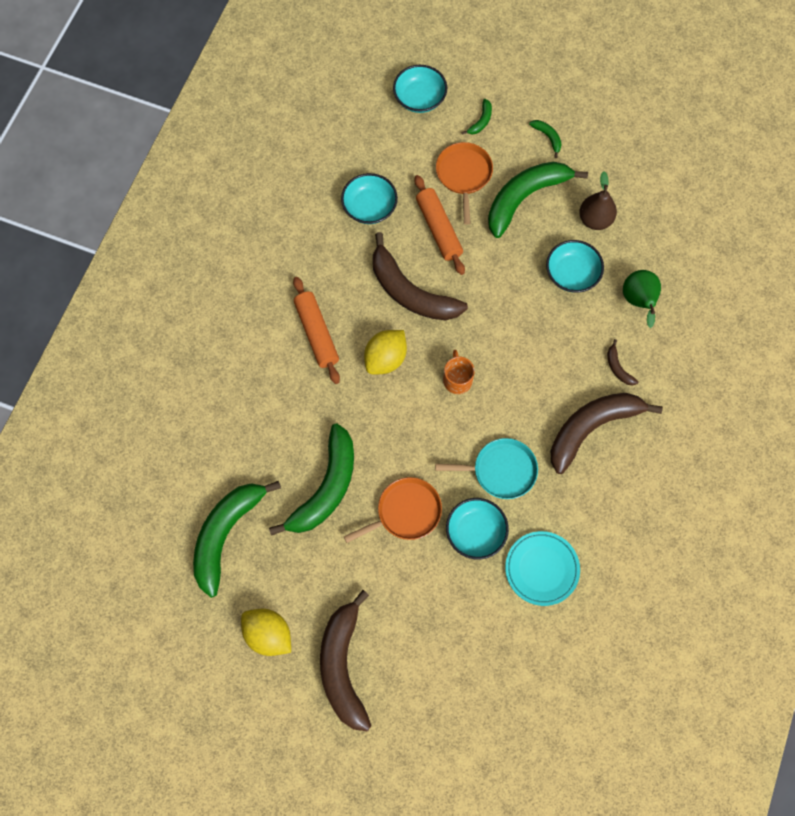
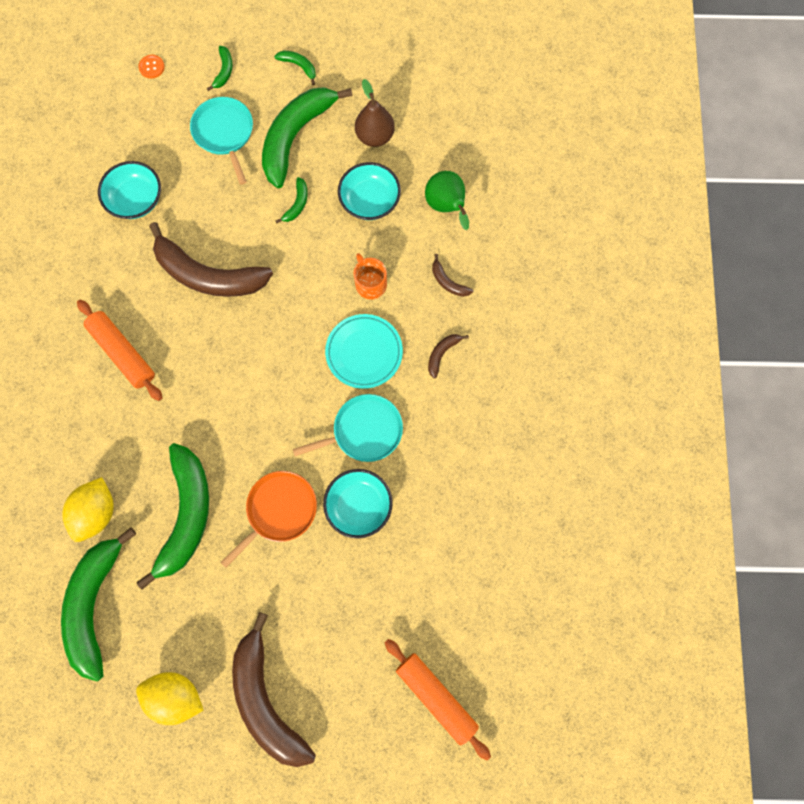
camera: 20 degrees left, 5 degrees up
yellow lemon [364,330,407,374] -> yellow lemon moved to [62,477,114,542]
turquoise bowl [393,65,447,113] -> orange button [138,55,165,79]
orange rolling pin [415,175,465,275] -> orange rolling pin moved to [384,639,491,760]
orange pan [436,142,493,225] -> turquoise pan [190,97,253,185]
orange mug [443,350,475,394] -> orange mug moved to [353,253,387,300]
turquoise plate [505,531,580,606] -> turquoise plate moved to [325,314,403,389]
brown banana [551,393,663,474] -> brown banana [428,334,469,378], size x0.41
none -> green banana [275,177,308,223]

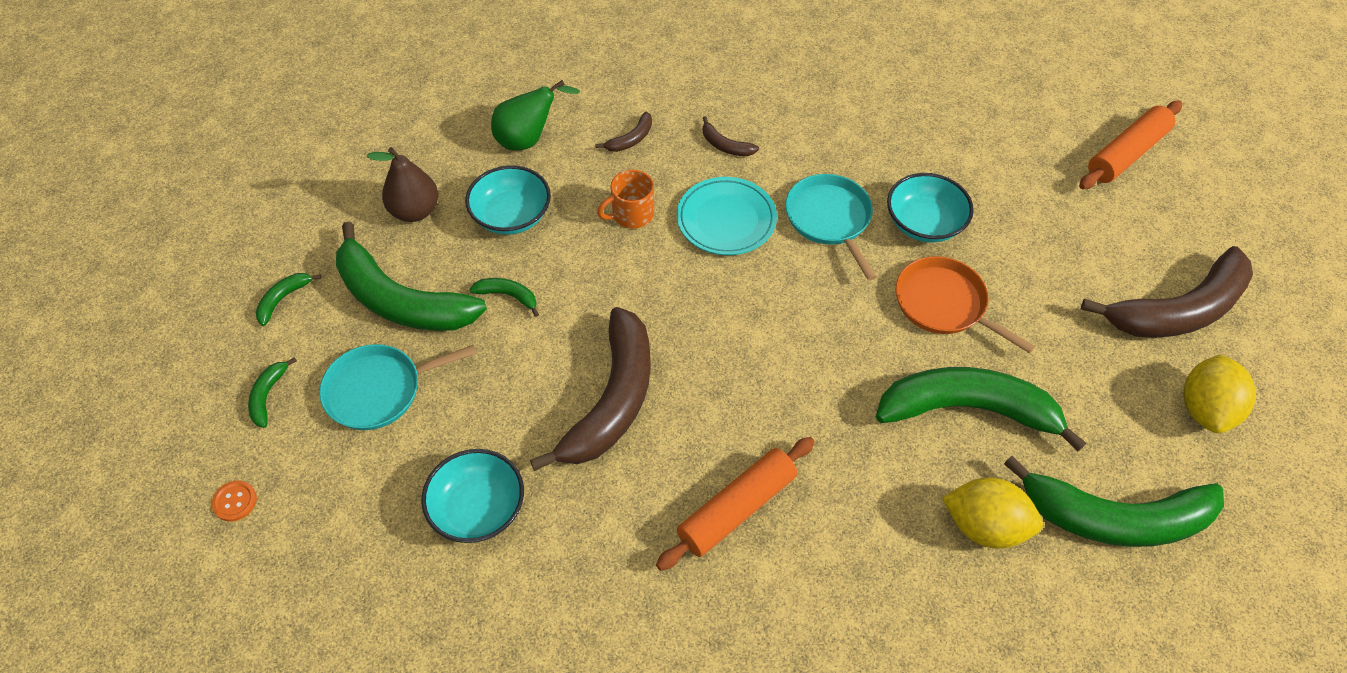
camera: 90 degrees left, 20 degrees down
green banana [207,46,233,91] -> green banana turned 90 degrees counterclockwise [248,357,297,428]

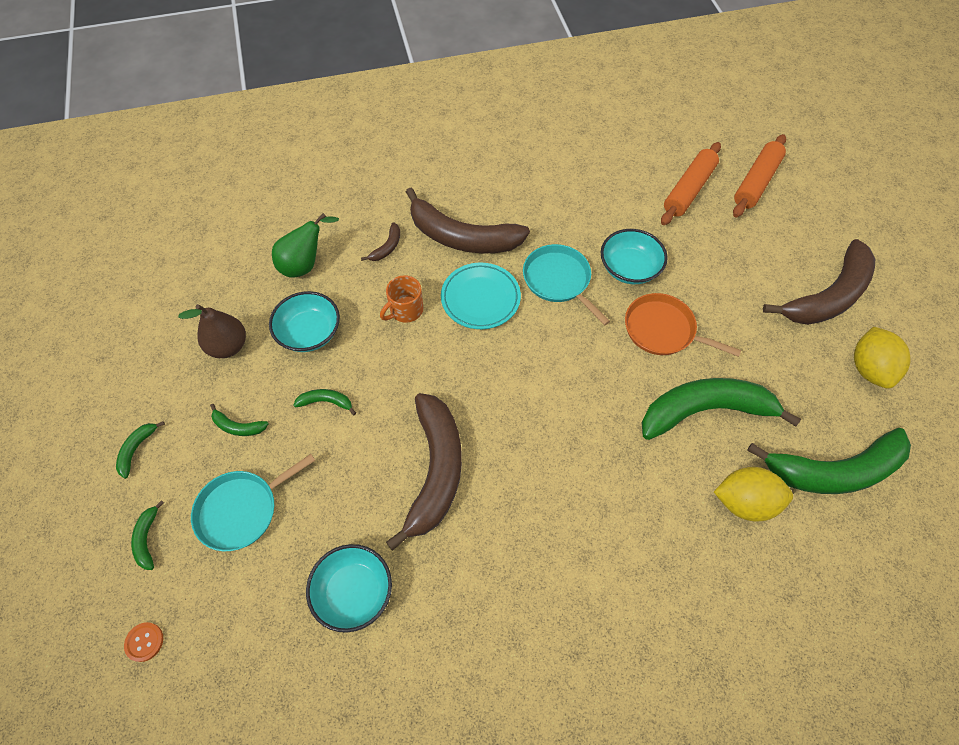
camera: 15 degrees left, 5 degrees up
green banana [336,221,487,331] -> green banana [210,404,268,436], size x0.41
orange rolling pin [656,437,815,571] -> orange rolling pin moved to [661,142,721,225]
brown banana [703,116,759,156] -> brown banana [406,188,530,254], size x2.43

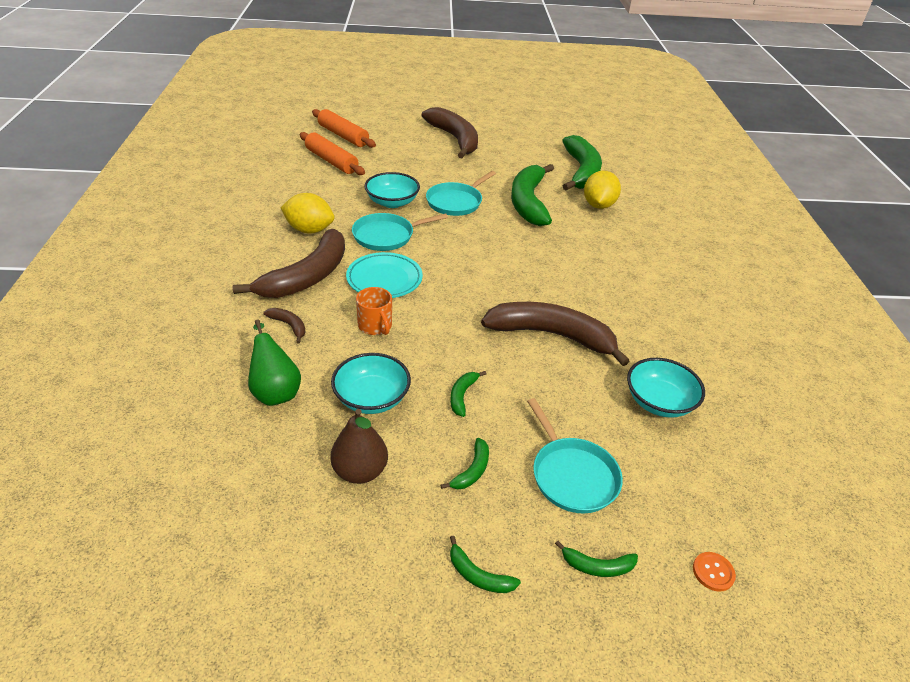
camera: 80 degrees left, 20 degrees down
orange pan [625,293,741,357] -> turquoise pan [426,171,496,216]
yellow lemon [854,327,911,389] -> yellow lemon moved to [281,193,334,234]

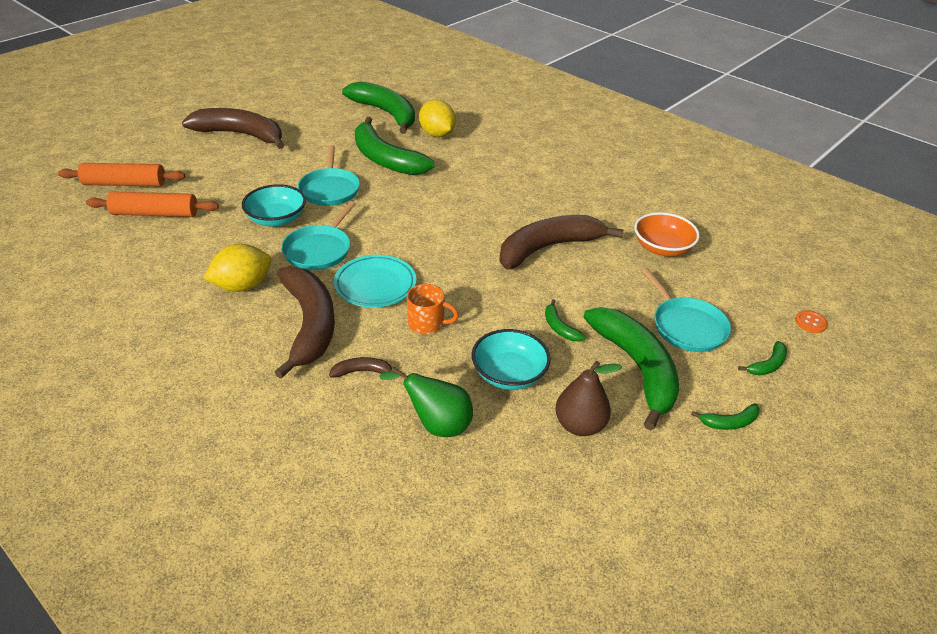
camera: 45 degrees left, 0 degrees up
green banana [441,438,489,489] -> green banana [584,307,679,430], size x2.43
turquoise pan [527,398,623,513] -> turquoise pan turned 45 degrees clockwise [642,268,731,352]
turquoise bowl [627,358,705,418] -> orange bowl [634,212,700,257]

